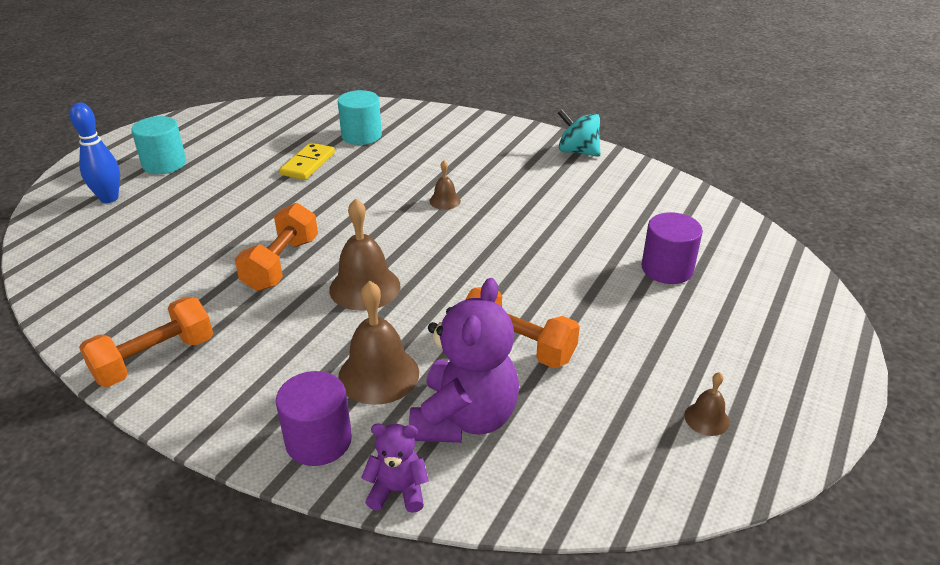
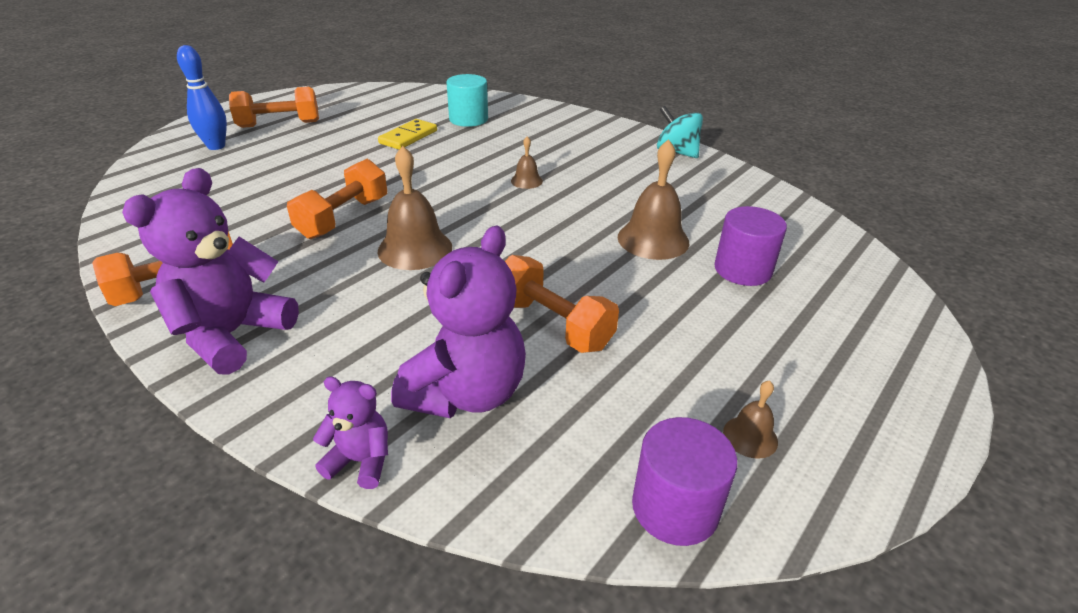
camera: 10 degrees right, 0 degrees up
turquoise cylinder [131,116,186,174] -> orange dumbbell [229,87,319,128]
purple cylinder [276,371,352,466] -> purple cylinder moved to [632,417,738,546]
brown bell [338,280,419,405] -> brown bell moved to [618,139,689,260]
none -> purple teddy bear [122,168,299,374]

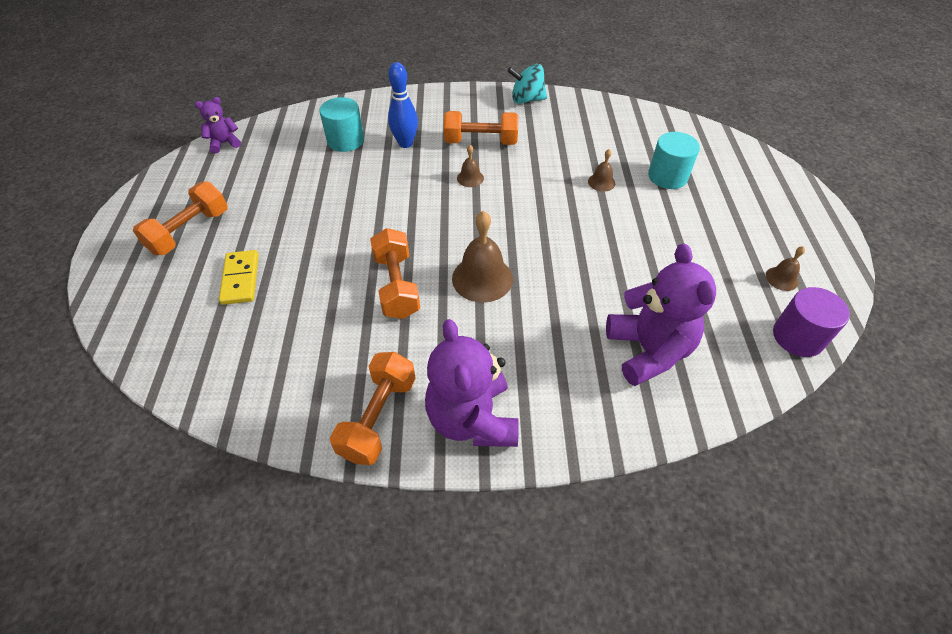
camera: 40 degrees left, 15 degrees up
blue bowling pin [177,45,227,150] -> blue bowling pin moved to [388,62,418,148]
purple teddy bear [313,376,388,489] -> purple teddy bear moved to [195,97,241,154]
yellow domino [378,119,437,150] -> yellow domino moved to [219,250,259,305]
orange dumbbell [505,255,619,353] -> orange dumbbell moved to [444,111,519,145]
brown bell [618,139,689,260] -> brown bell [588,149,615,192], size x0.51
purple cylinder [714,206,787,286] -> turquoise cylinder [648,132,700,189]

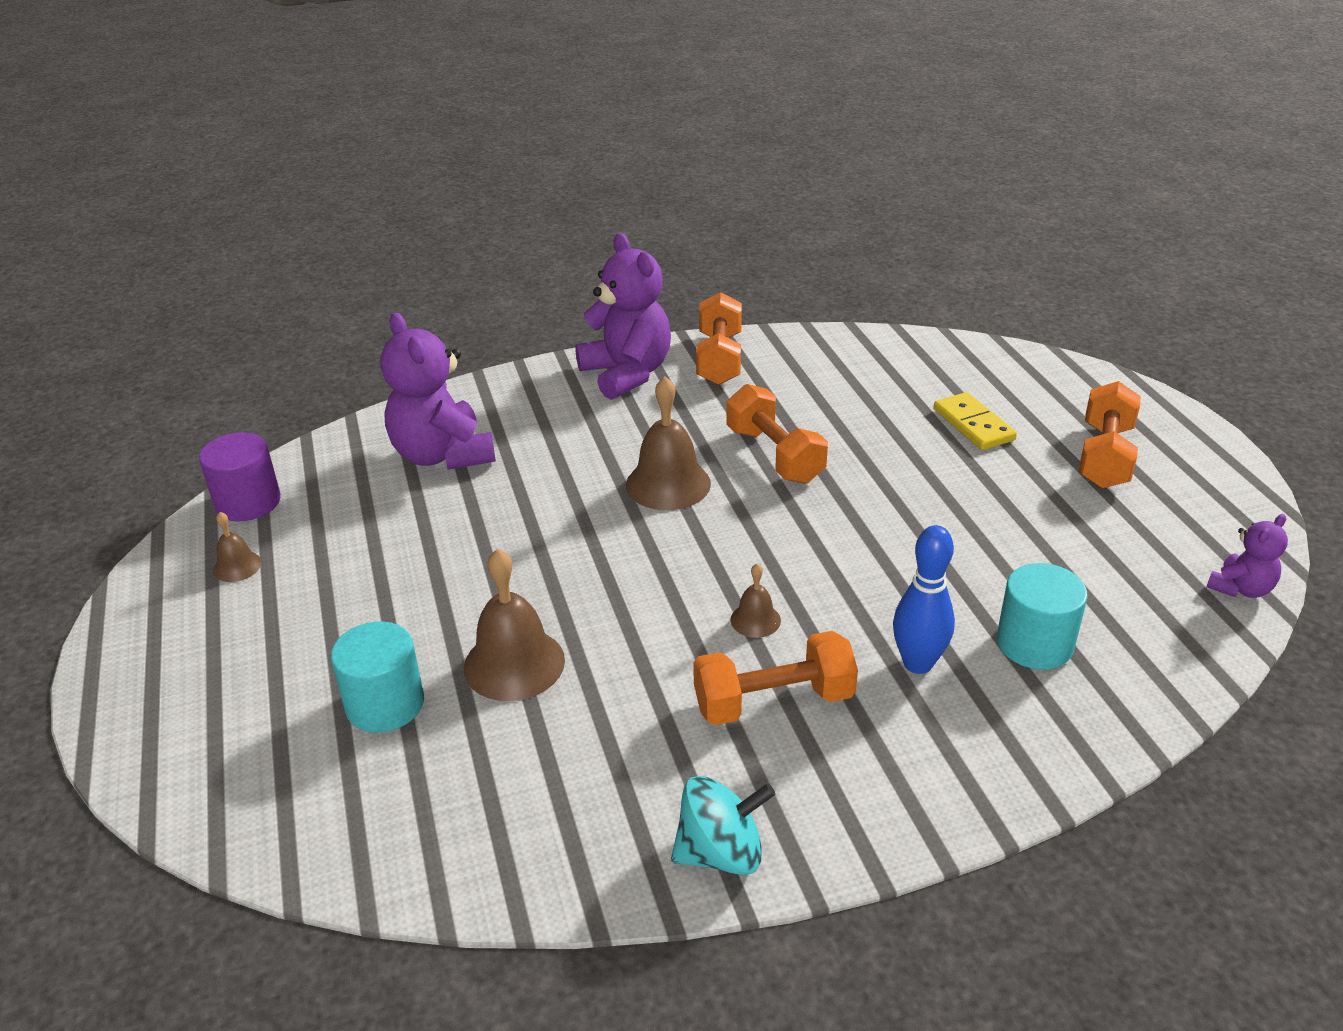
camera: 165 degrees right, 15 degrees down
brown bell [588,149,615,192] -> brown bell [464,549,565,701], size x1.95

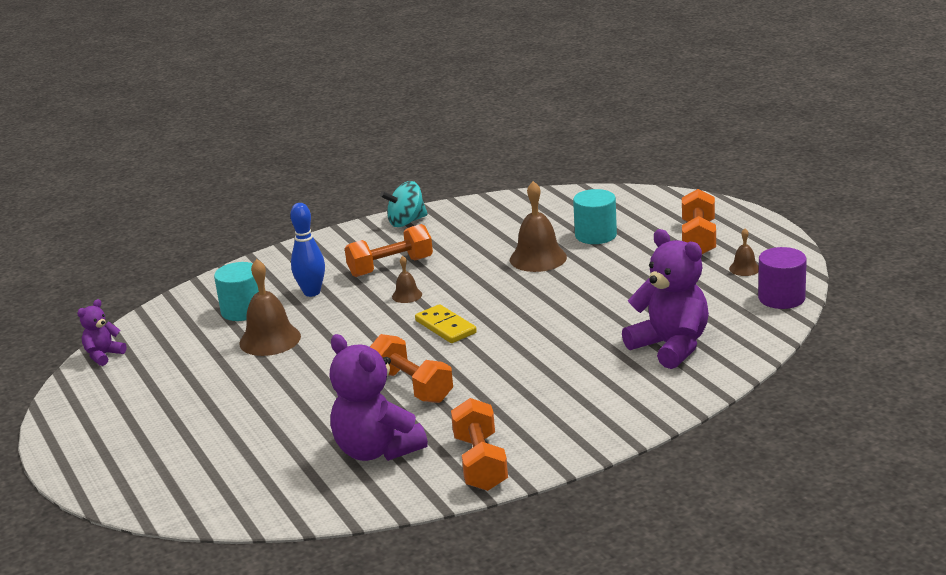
camera: 170 degrees right, 10 degrees down
purple teddy bear [575,233,671,400] -> purple teddy bear moved to [329,334,428,461]
brown bell [626,376,711,510] -> brown bell moved to [239,259,301,356]
yellow domino [934,392,1017,450] -> yellow domino moved to [415,304,477,343]
orange dumbbell [1079,381,1141,488] -> orange dumbbell moved to [682,189,716,254]

